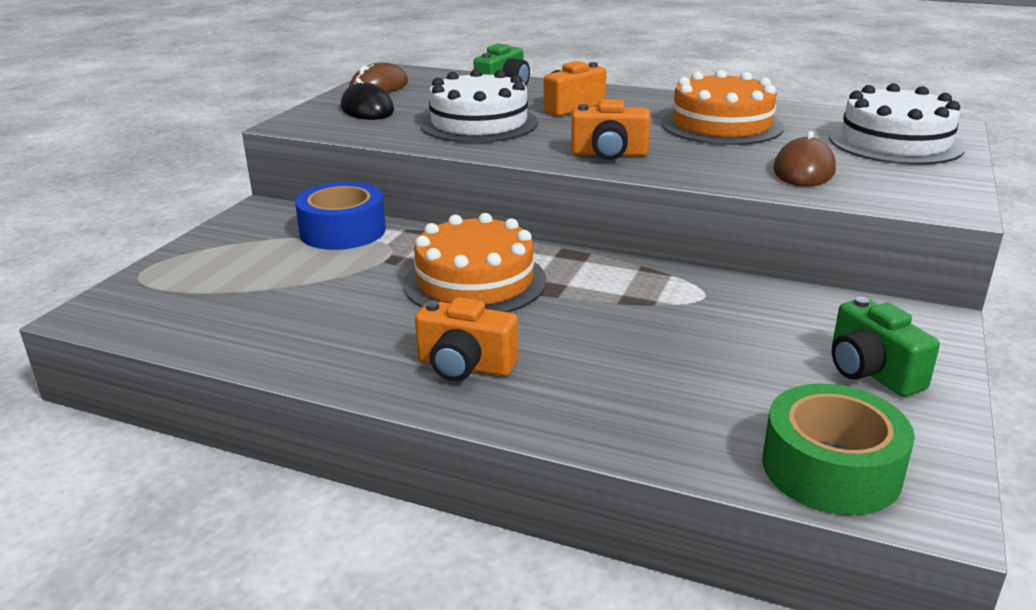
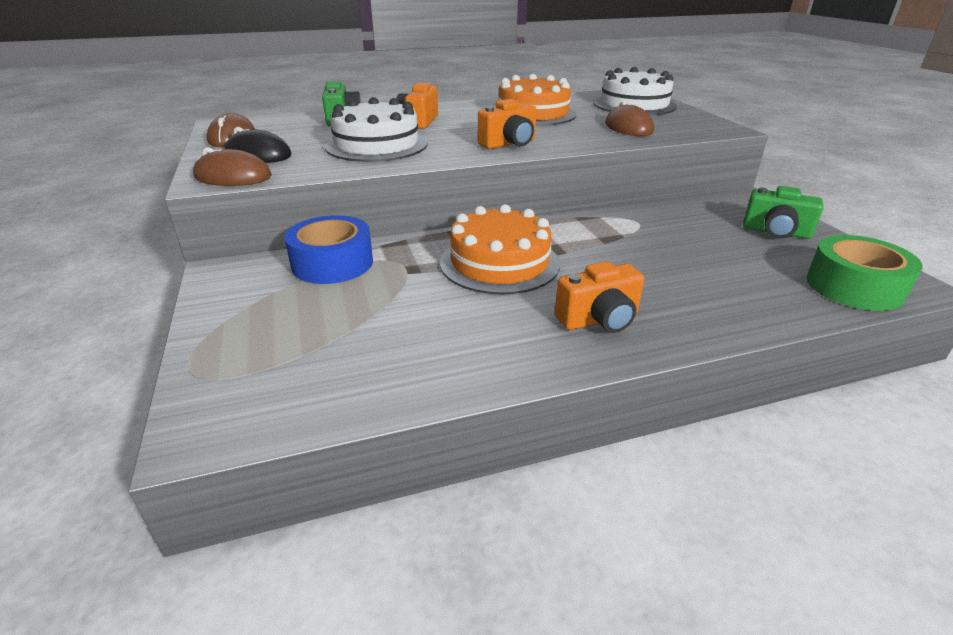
camera: 40 degrees left, 5 degrees up
none -> brown mouse [193,147,272,186]

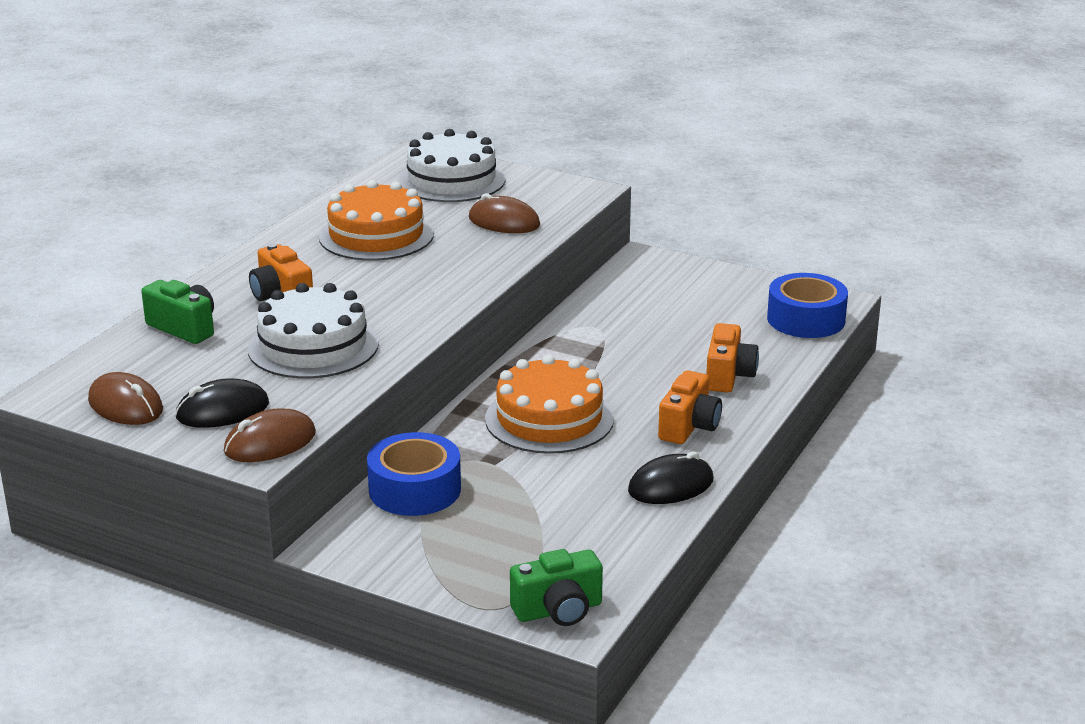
camera: 45 degrees left, 5 degrees down
orange camera [478,99,537,149] -> orange camera moved to [706,323,759,392]
green camera [743,186,823,239] -> green camera moved to [510,549,603,626]
green tape [806,235,923,311] -> blue tape [767,273,848,338]
none -> black mouse [628,452,713,504]

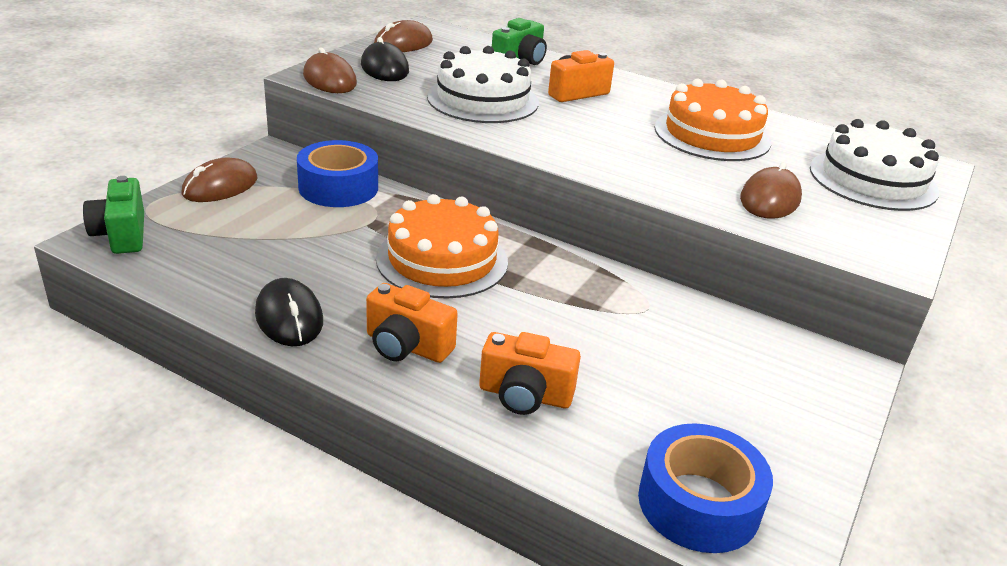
camera: 90 degrees right, 5 degrees up
none -> brown mouse [182,158,257,202]

